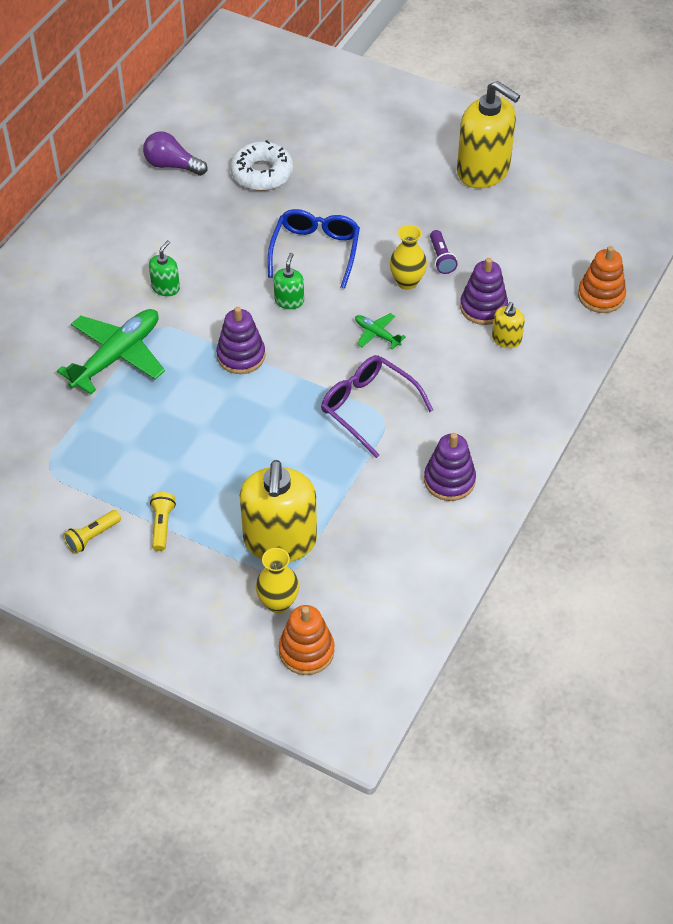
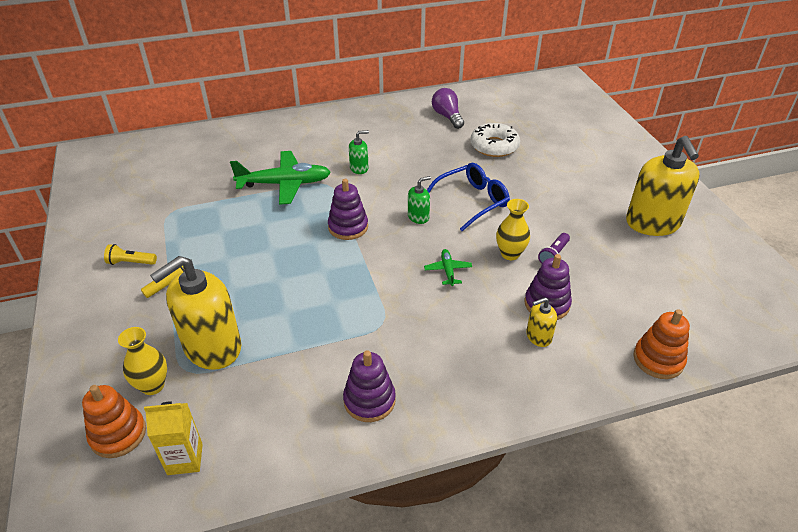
camera: 45 degrees right, 10 degrees down
purple glasses [321,355,433,458] -> none
none -> yellow carton [144,402,203,475]

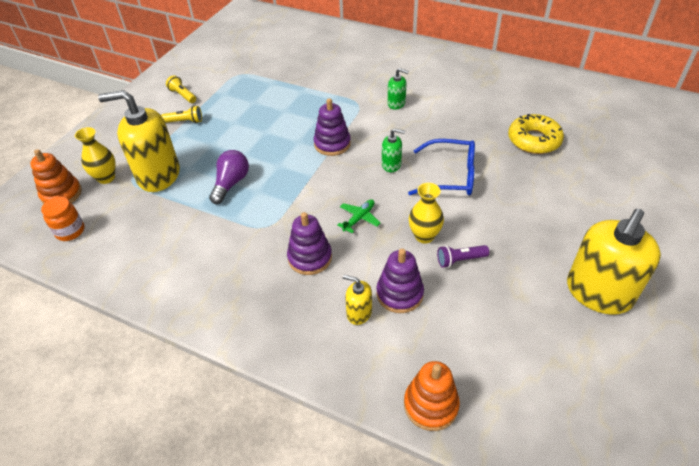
camera: 45 degrees right, 5 degrees up
yellow carton [144,402,203,475] -> orange jar [41,197,84,241]
green plane [230,151,331,205] -> none
purple stacking toy [343,350,396,422] -> purple stacking toy moved to [287,212,332,275]
purple light bulb [432,88,464,129] -> purple light bulb moved to [209,150,249,204]
white donut [470,123,520,157] -> yellow donut [508,114,564,154]

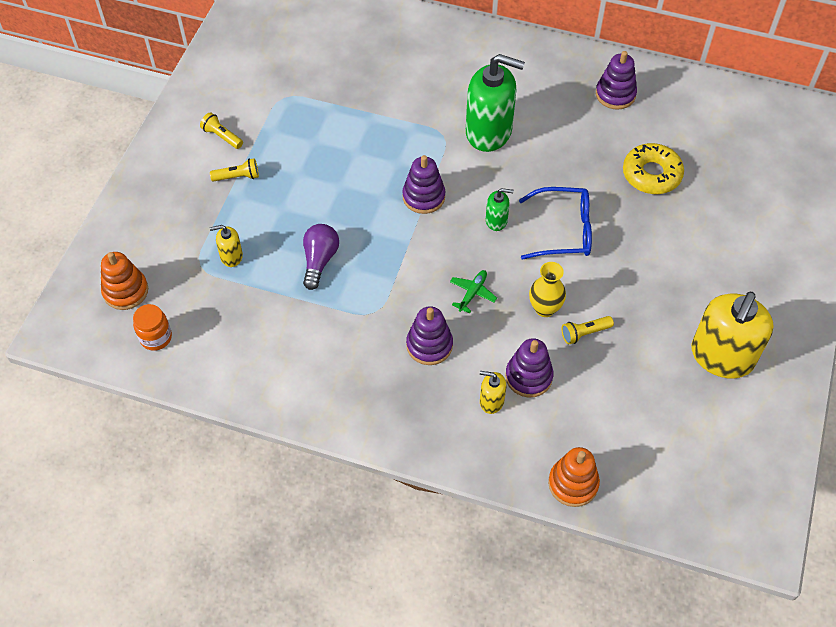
camera: 10 degrees left, 10 degrees up
yellow vase [75,127,116,184] -> none
yellow soap dispenser [98,90,180,192] -> yellow soap dispenser [210,225,243,267], size x0.46
green soap dispenser [388,68,409,109] -> green soap dispenser [466,54,525,152], size x2.19
purple flashlight [437,245,489,268] -> yellow flashlight [561,316,614,344]
none -> purple stacking toy [596,51,637,110]

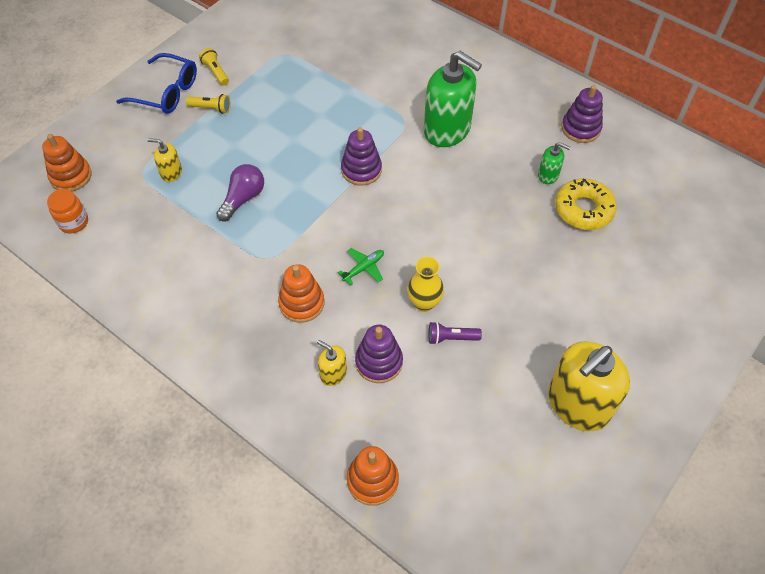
camera: 20 degrees right, 0 degrees up
purple stacking toy [406,306,453,365] -> orange stacking toy [278,264,324,323]
green soap dispenser [486,188,514,231] -> green soap dispenser moved to [538,142,570,184]
blue glasses [519,187,592,260] -> blue glasses moved to [116,53,197,114]
yellow flashlight [561,316,614,344] -> purple flashlight [428,322,482,345]

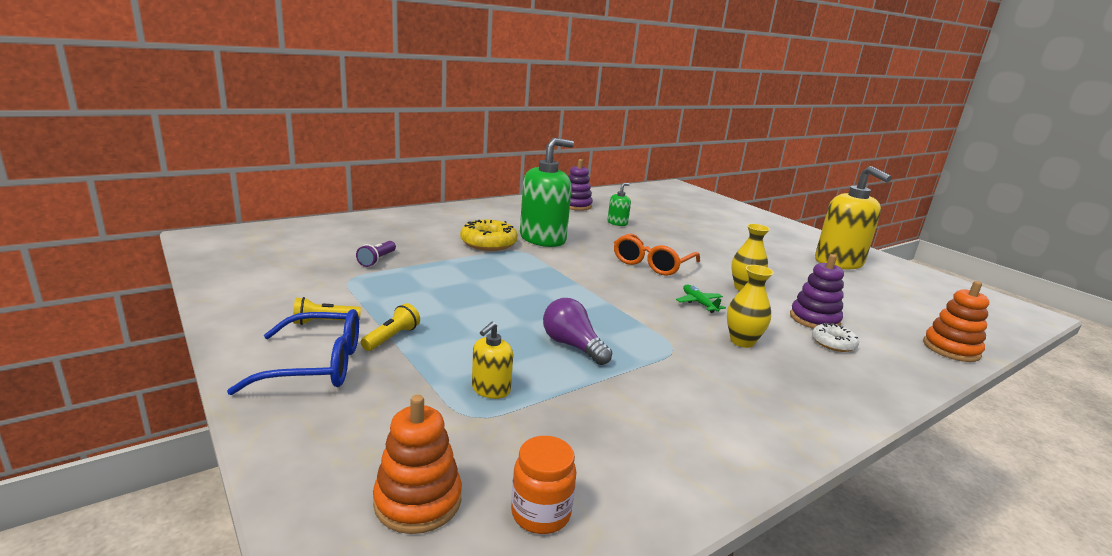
camera: 75 degrees left, 35 degrees down
blue glasses [116,53,197,114] -> blue glasses turned 45 degrees clockwise [227,309,359,395]
orange stacking toy [278,264,324,323] -> yellow vase [727,265,774,348]
yellow soap dispenser [317,340,347,386] -> white donut [812,322,859,352]
purple stacking toy [341,127,382,186] -> none
purple flashlight [428,322,482,345] -> purple flashlight moved to [356,241,396,267]
yellow donut [555,178,617,230] -> yellow donut moved to [460,220,518,251]
none -> orange glasses [614,233,700,276]

